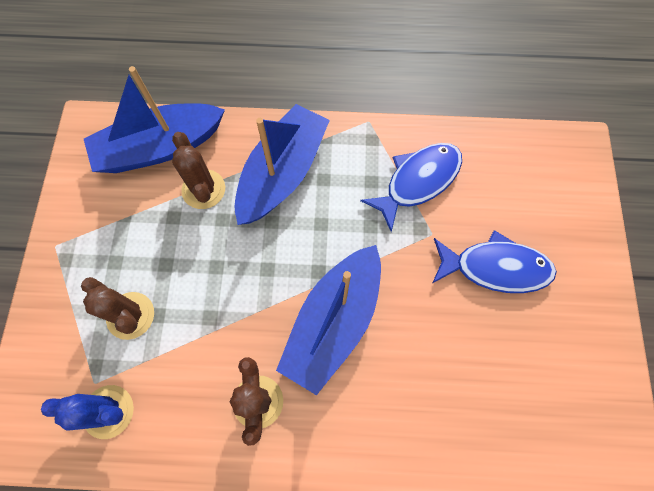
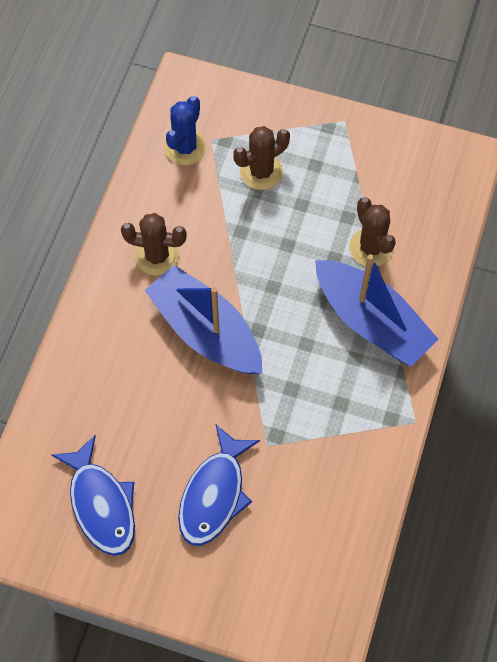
camera: 105 degrees right, 5 degrees down
blue boat [84,66,225,173] -> none
brown cactus [172,132,225,209] -> brown cactus turned 75 degrees clockwise [349,197,396,266]
blue fish [360,143,462,232] -> blue fish moved to [51,435,135,556]

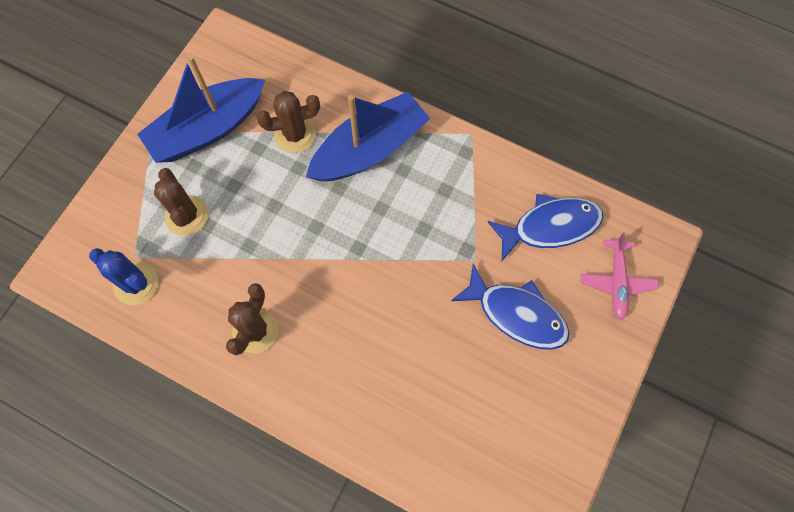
camera: 80 degrees left, 5 degrees up
blue fish [51,435,135,556] -> blue fish moved to [487,194,603,261]
blue boat [144,265,262,374] -> blue boat moved to [137,55,265,163]
none -> pink plane [581,232,659,320]

